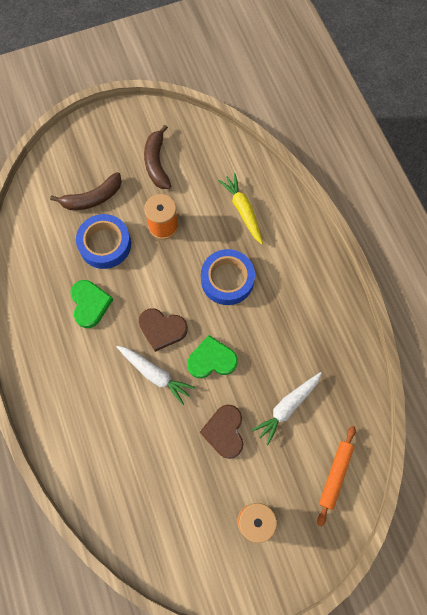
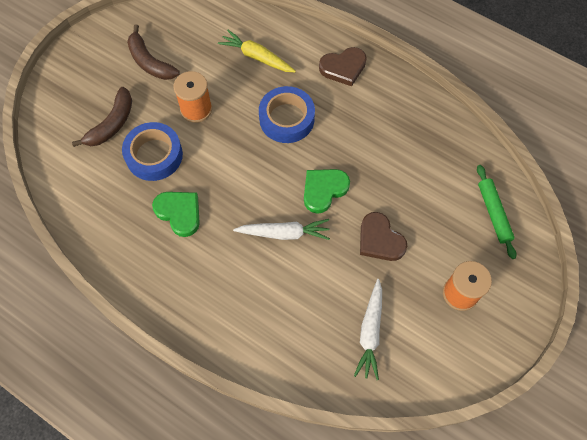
camera: 35 degrees left, 5 degrees down
brown heart [139,308,188,352] -> brown heart moved to [319,47,367,86]
white carrot [252,372,322,445] -> white carrot moved to [354,279,382,380]
orange rolling pin [317,426,356,527] -> green rolling pin [477,165,516,259]

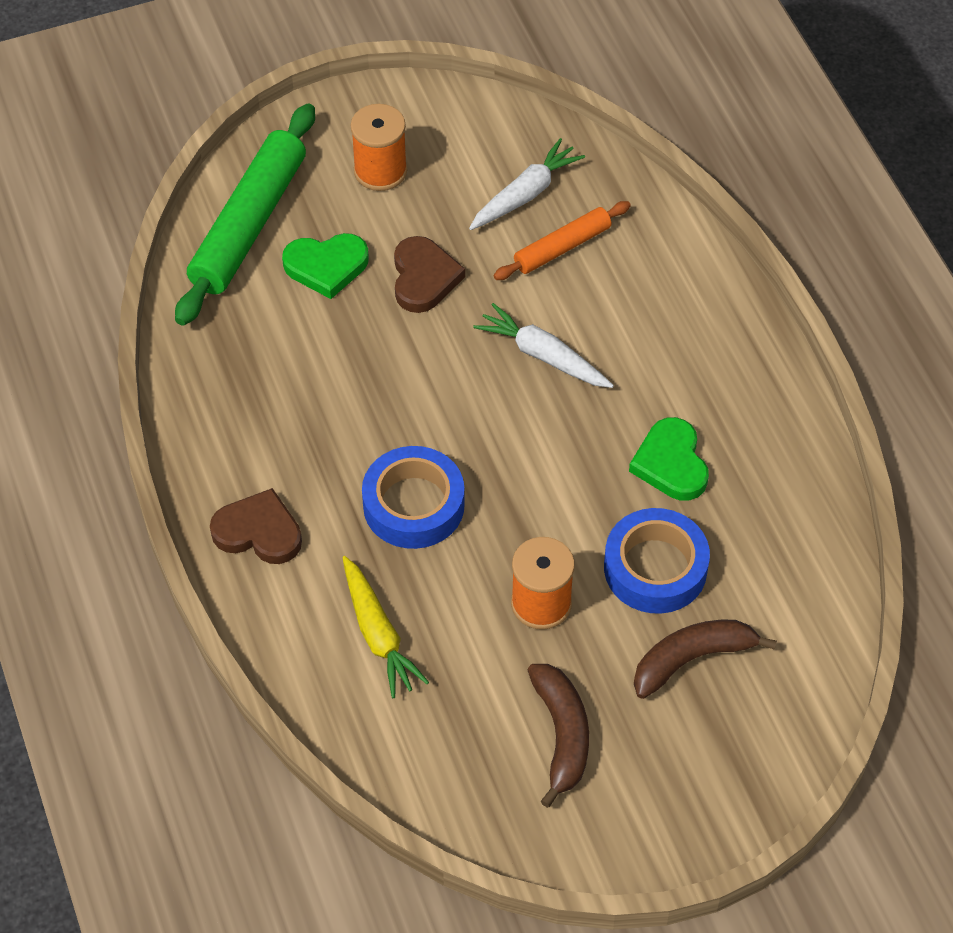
camera: 145 degrees left, 10 degrees down
green heart [304,169,350,214] -> green heart moved to [282,233,369,299]
green rolling pin [477,165,516,259] -> green rolling pin [175,104,315,326], size x1.82
none -> orange rolling pin [494,201,631,280]

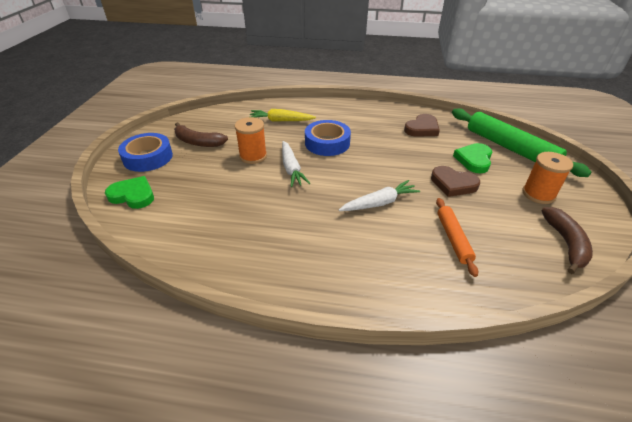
camera: 120 degrees right, 15 degrees down
brown heart [210,488,302,564] -> brown heart moved to [404,114,440,137]
white carrot [469,138,585,230] -> white carrot moved to [282,141,310,187]
blue tape [604,508,710,614] -> blue tape moved to [118,133,173,172]
green heart [629,417,709,501] -> green heart moved to [105,176,154,209]
brown banana [634,620,777,699] -> brown banana moved to [541,207,593,274]

